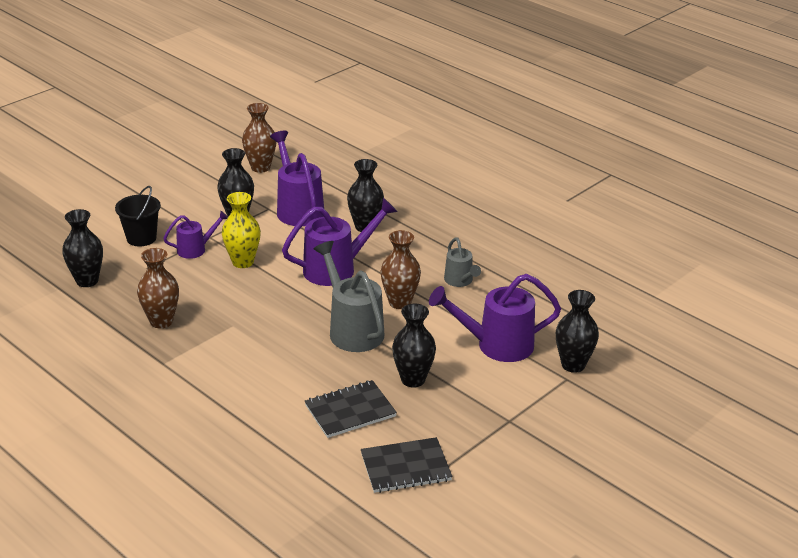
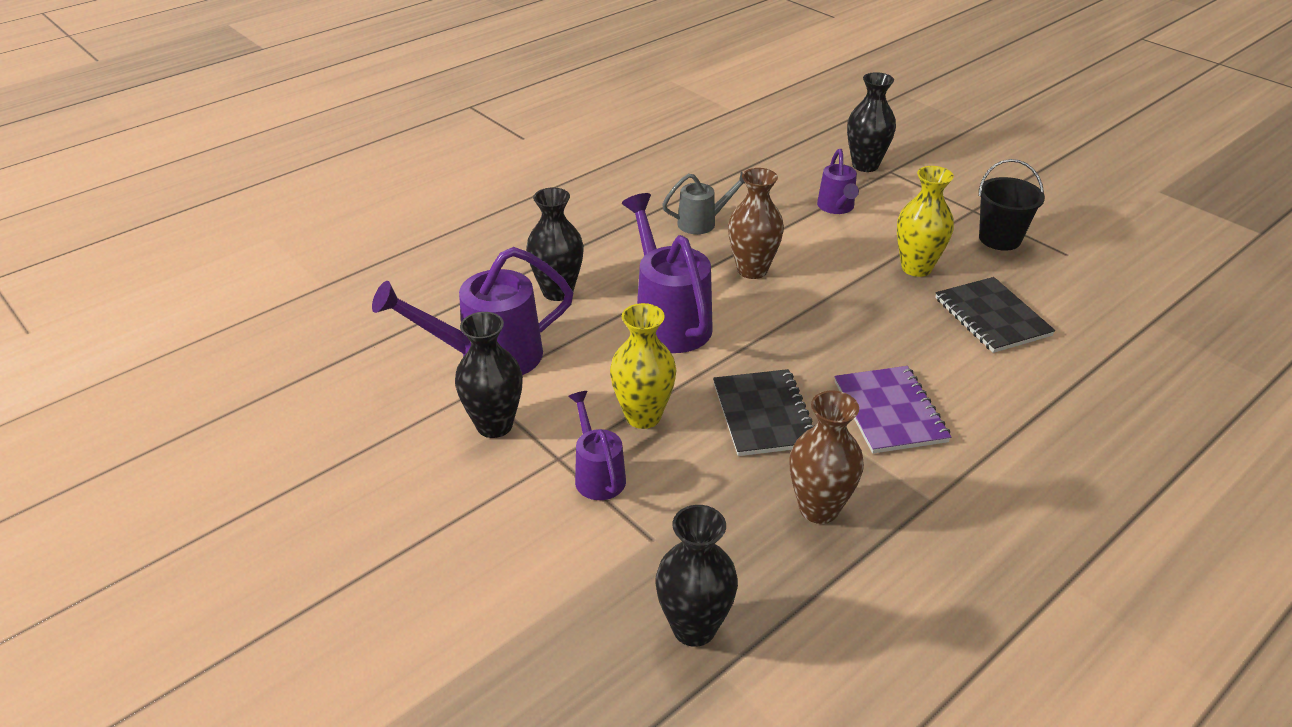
camera: 85 degrees left, 5 degrees up
black bucket [115,186,161,246] -> black bucket moved to [979,159,1045,251]
brown vase [242,103,276,173] -> none
grey watering can [314,241,385,352] -> none
black notebook [361,437,453,493] -> black notebook moved to [713,369,814,456]
black vase [392,303,436,388] -> yellow vase [897,166,954,277]
purple watering can [429,274,561,362] -> purple watering can [817,149,859,214], size x0.56
none -> purple notebook [834,366,951,454]

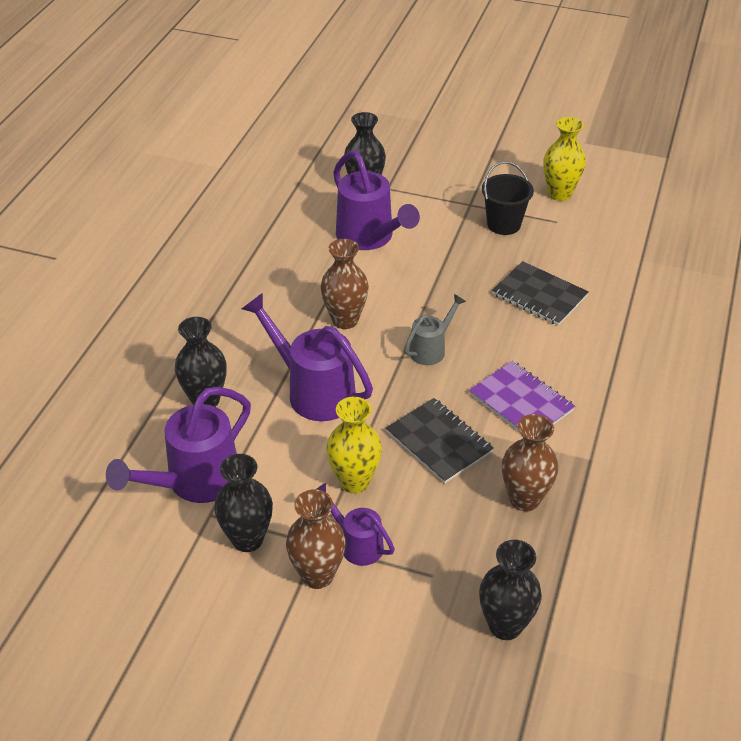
camera: 30 degrees left, 5 degrees up
grey watering can [662,171,745,234] -> grey watering can moved to [404,294,466,365]
purple watering can [817,149,859,214] -> purple watering can [333,151,420,250], size x1.79
yellow vase [897,166,954,277] -> yellow vase moved to [543,117,586,201]
none -> brown vase [286,489,346,589]

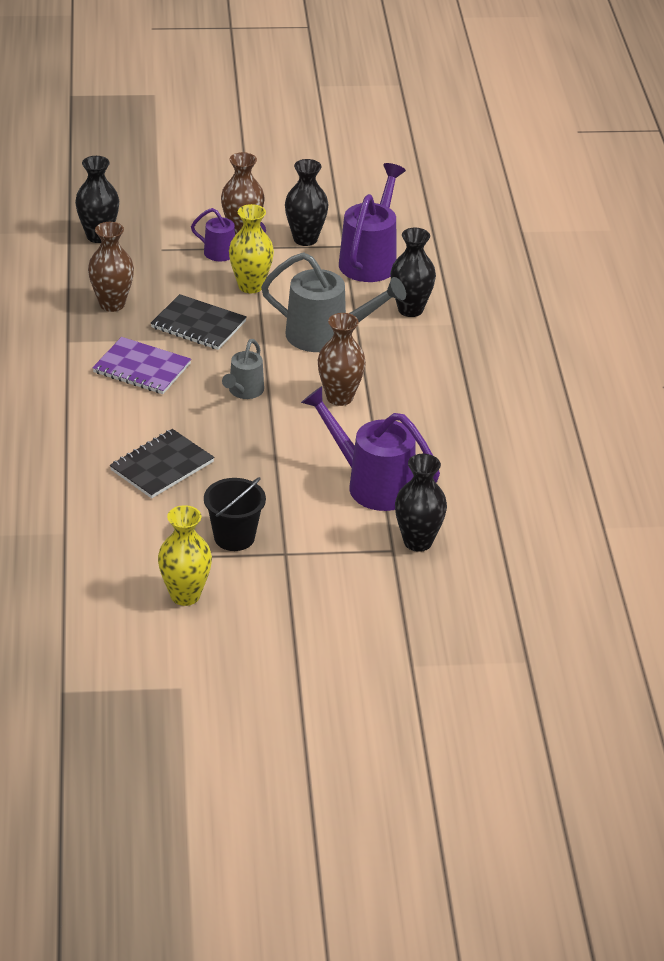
camera: 155 degrees right, 5 degrees down
purple watering can [242,293,373,421] -> grey watering can [261,252,406,352]
black notebook [492,261,589,326] -> black notebook turned 60 degrees counterclockwise [110,429,214,498]

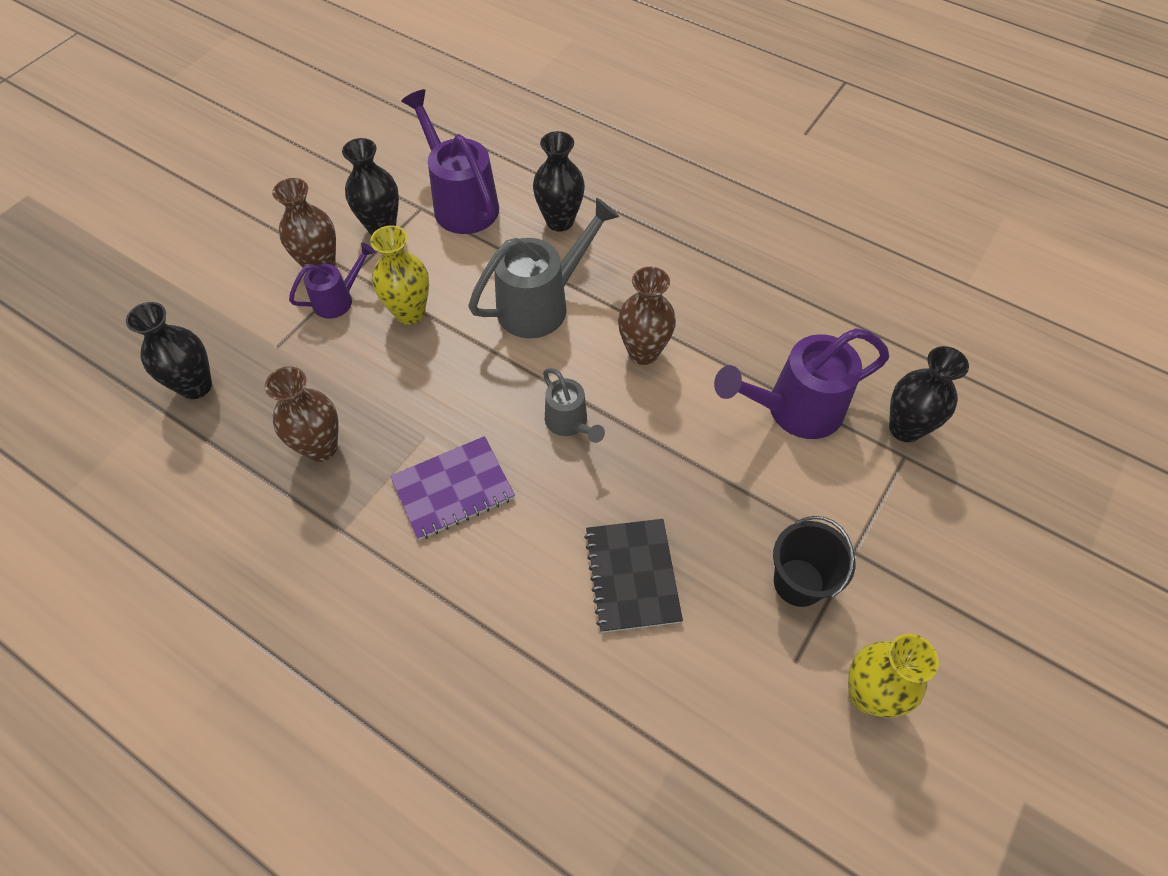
camera: 50 degrees left, 20 degrees up
black notebook [151,294,247,350] -> none

